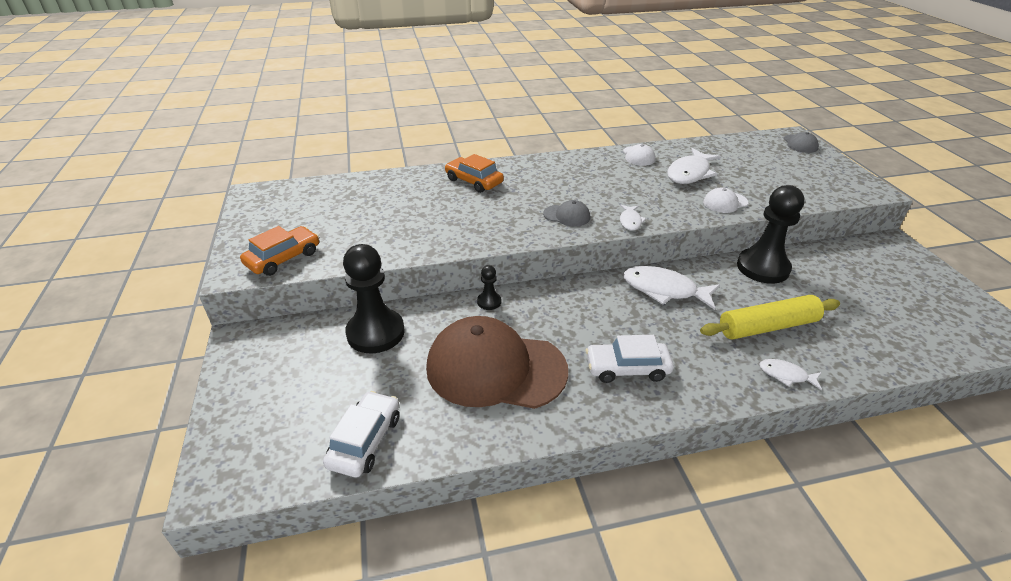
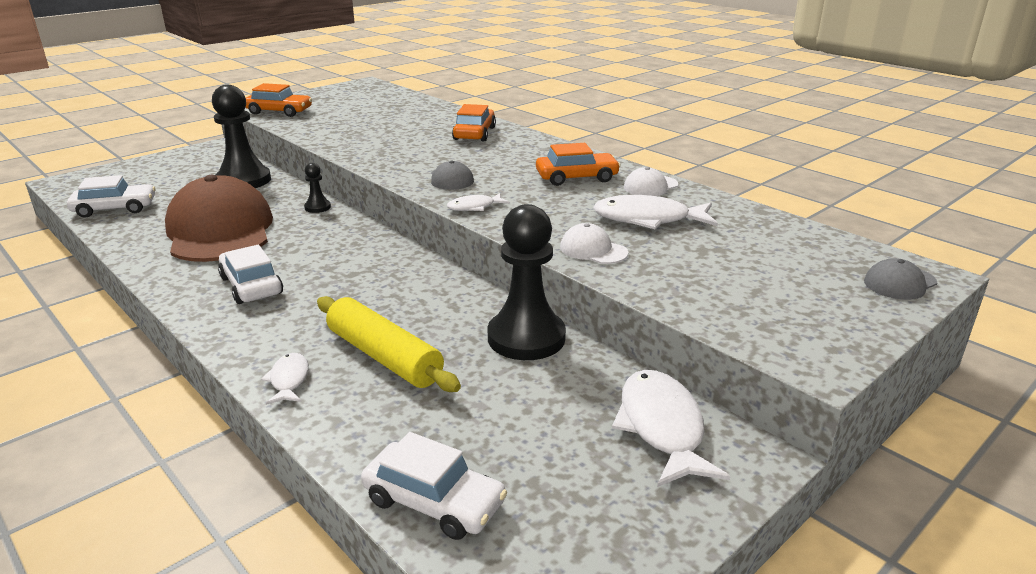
camera: 60 degrees right, 10 degrees down
white fish [623,266,720,310] -> white fish moved to [612,370,731,487]
none -> white car [361,432,507,540]
none -> orange car [536,143,621,186]

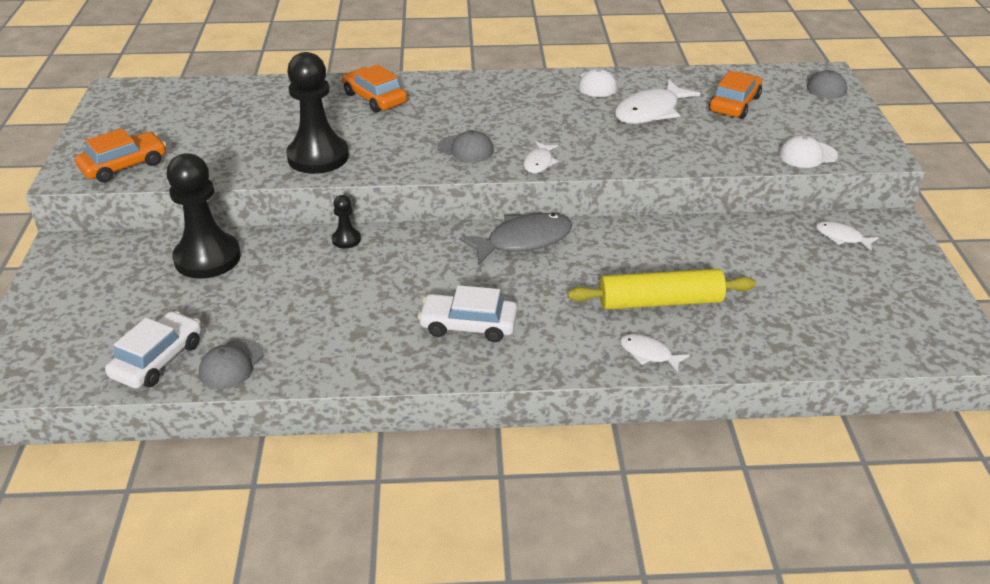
camera: 50 degrees left, 10 degrees up
brown cap [165,175,273,262] -> none
white car [361,432,507,540] -> none
black pawn [488,204,566,360] -> black pawn moved to [286,52,349,174]
orange car [536,143,621,186] -> orange car moved to [709,70,762,119]
white cap [560,223,628,264] -> white cap moved to [779,135,838,168]
white fish [612,370,731,487] -> white fish [816,221,879,251], size x0.53
none -> grey cap [199,339,264,389]
none -> grey fish [459,213,573,265]

